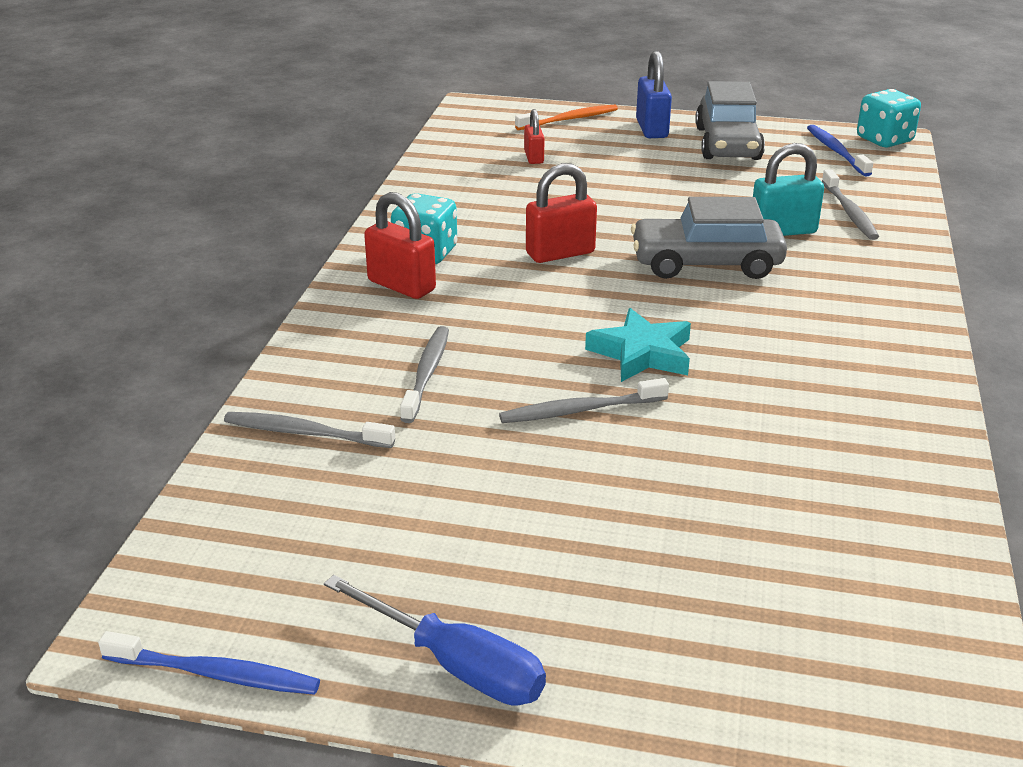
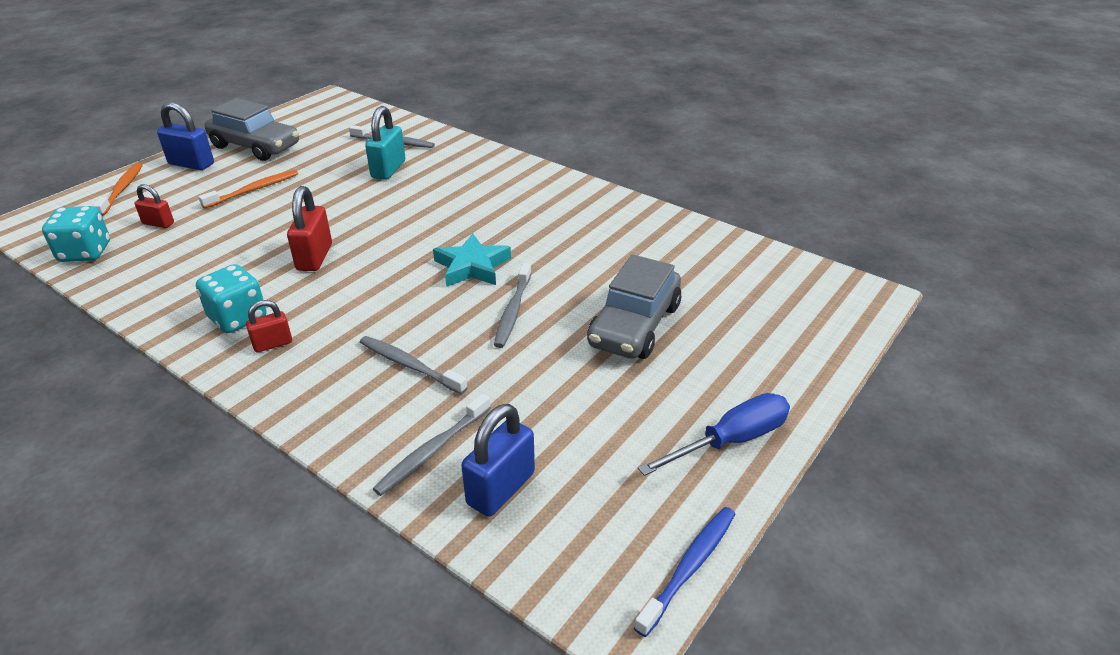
camera: 65 degrees left, 5 degrees up
red padlock [364,192,436,299] -> red padlock [246,300,292,352], size x0.60
grey car [631,197,787,279] -> grey car moved to [587,255,681,359]
blue toothbrush [807,125,873,176] -> none
turquoise dice [857,89,921,147] -> turquoise dice moved to [42,206,110,262]
none -> orange toothbrush [198,170,298,209]
none -> blue padlock [461,404,535,517]

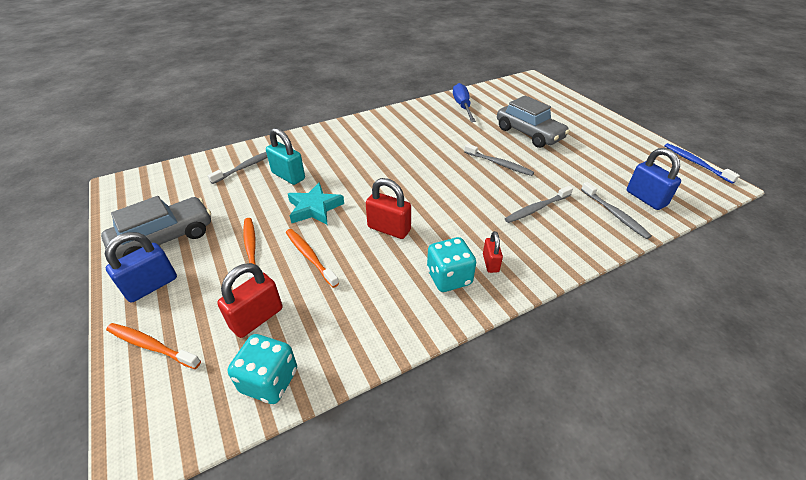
camera: 65 degrees left, 5 degrees up
red padlock [135,184,174,228] -> red padlock [217,263,283,338], size x1.66
turquoise star [433,233,511,287] -> turquoise star moved to [288,182,344,225]
blue screwdriver [638,393,790,476] -> blue screwdriver moved to [453,83,476,122]
none -> orange toothbrush [286,229,339,288]

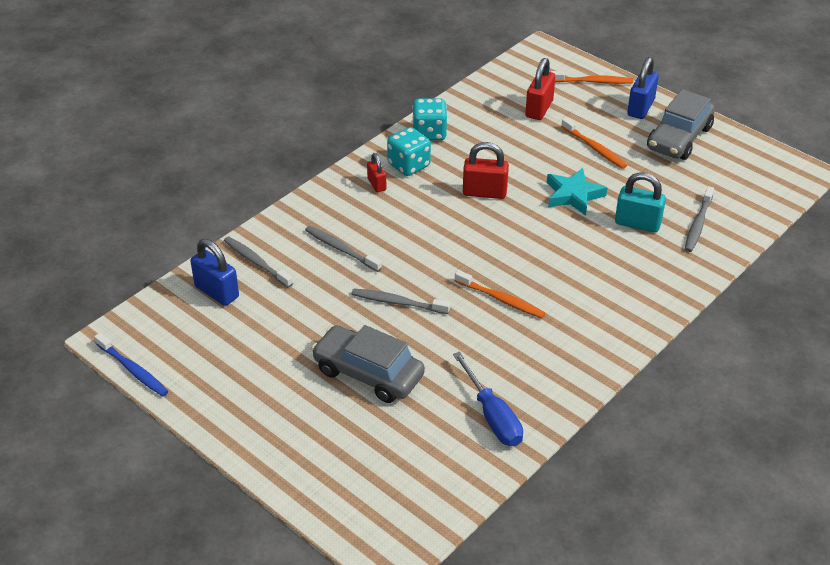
camera: 160 degrees right, 0 degrees up
turquoise dice [228,334,297,404] -> turquoise dice moved to [412,98,447,141]
orange toothbrush [286,229,339,288] -> orange toothbrush moved to [455,270,545,318]
grey toothbrush [505,186,573,223] -> grey toothbrush turned 90 degrees counterclockwise [305,226,382,272]

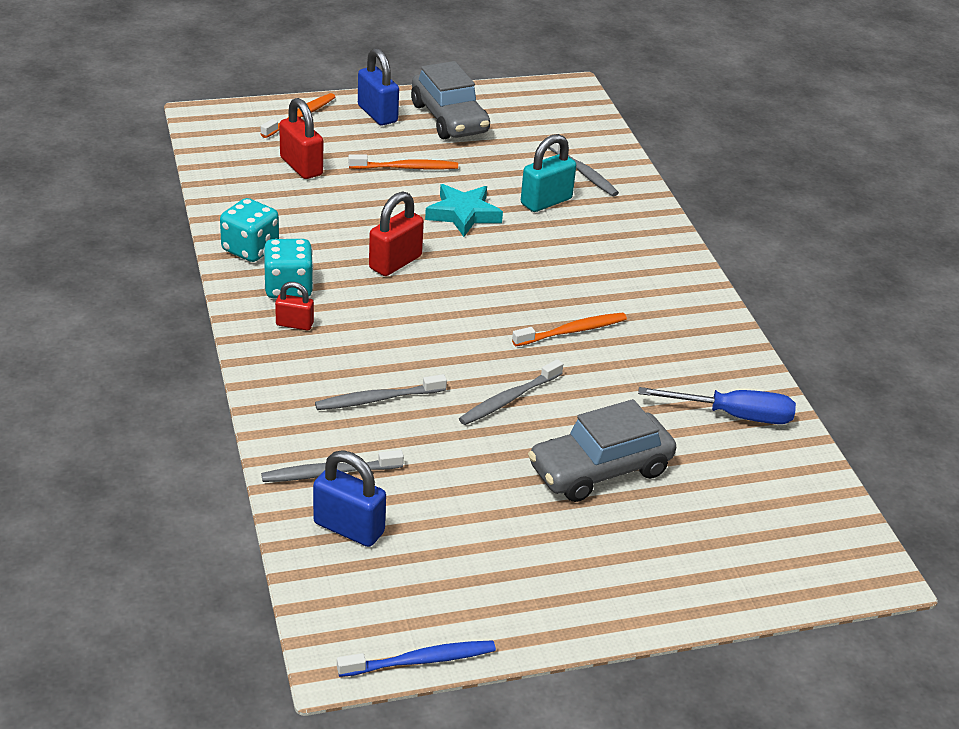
camera: 60 degrees left, 5 degrees down
blue padlock [190,239,239,306] -> blue padlock turned 45 degrees clockwise [313,450,386,547]

